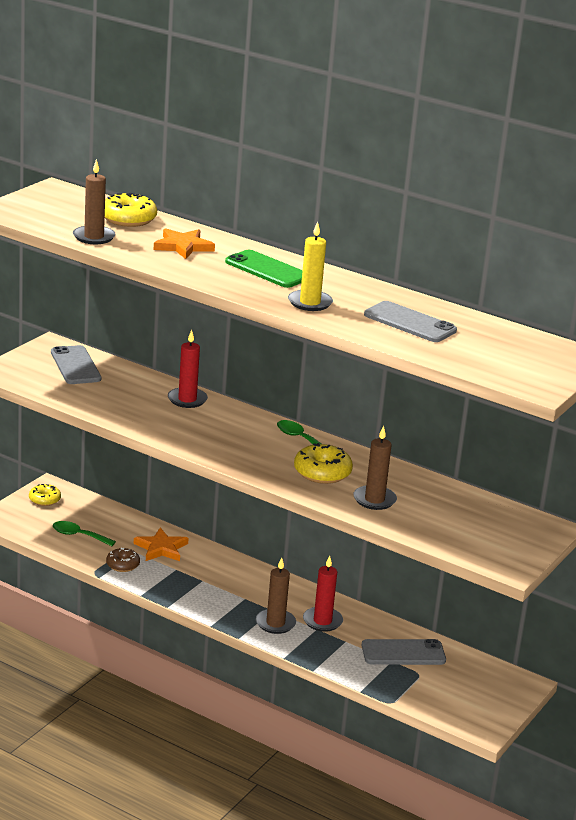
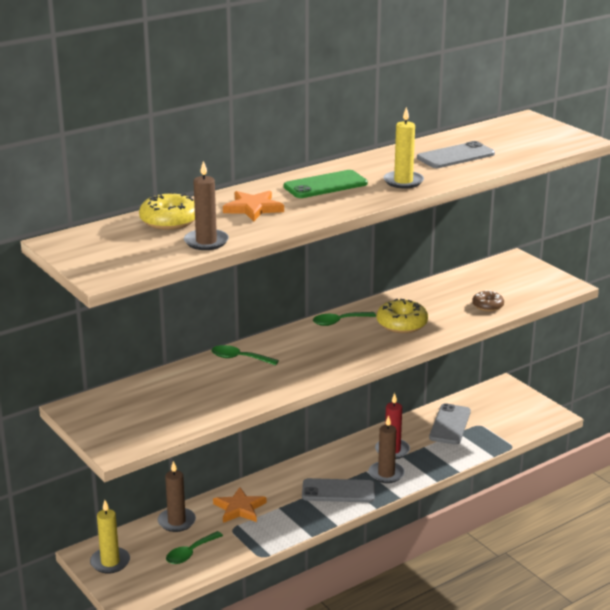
camera: 65 degrees left, 0 degrees up
yellow donut [29,484,61,506] -> yellow candle [90,500,130,573]
grey phone [51,345,101,384] -> grey phone moved to [302,478,375,502]
brown donut [106,548,140,572] -> brown donut moved to [472,290,504,312]
red candle [168,330,208,408] -> green spoon [211,345,279,366]
brown candle [353,426,397,510] -> brown candle moved to [158,461,196,532]

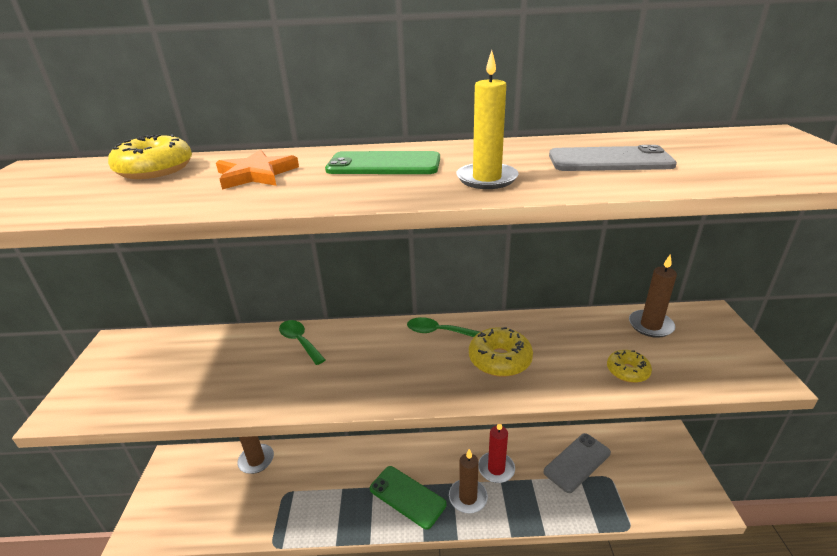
camera: 35 degrees right, 5 degrees up
yellow candle [90,500,130,573] -> none
green spoon [166,531,223,564] -> none
brown candle [184,161,229,250] -> brown candle moved to [629,254,677,338]
orange star [213,487,267,523] -> none
grey phone [302,478,375,502] -> green phone [370,466,446,529]
brown donut [472,290,504,312] -> yellow donut [607,350,652,383]

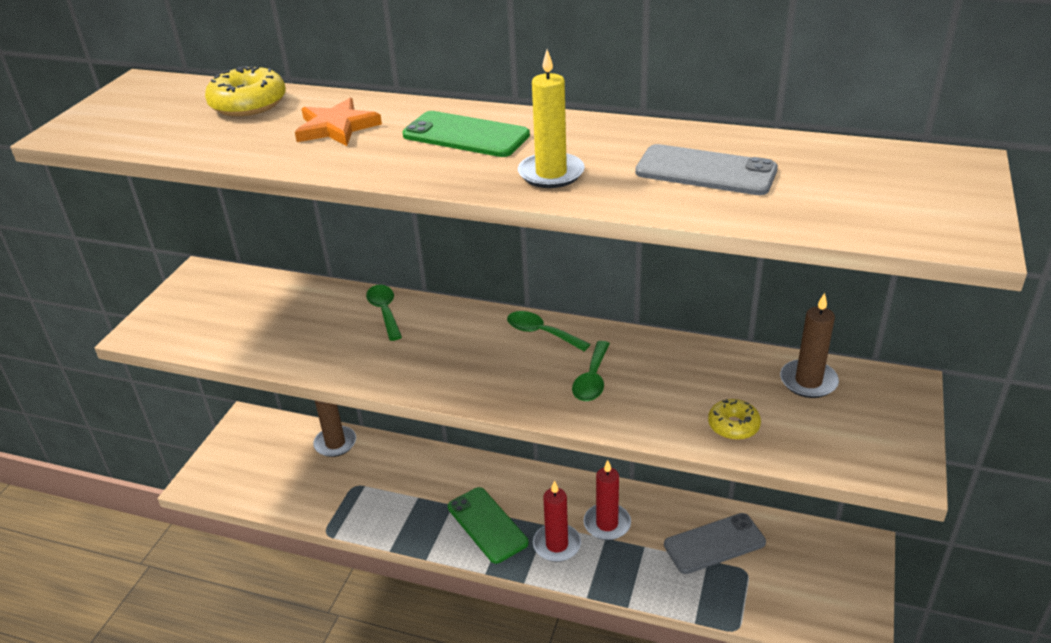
camera: 20 degrees right, 5 degrees up
brown candle [449,449,488,513] -> red candle [533,480,581,562]
yellow donut [469,327,533,377] -> green spoon [572,341,610,401]

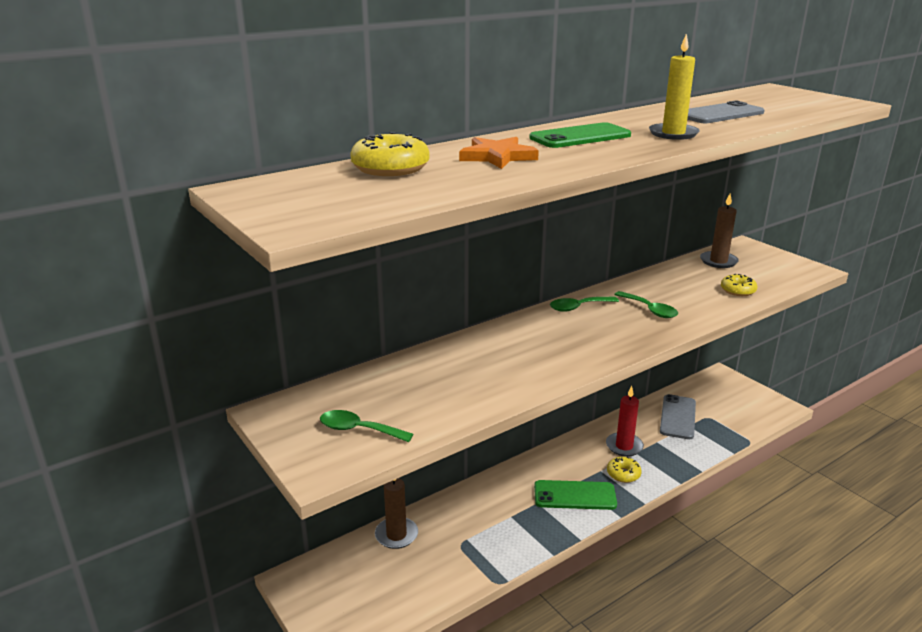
camera: 55 degrees left, 10 degrees down
green spoon [366,285,402,341] -> green spoon moved to [320,410,413,442]
red candle [533,480,581,562] -> yellow donut [607,457,642,483]

